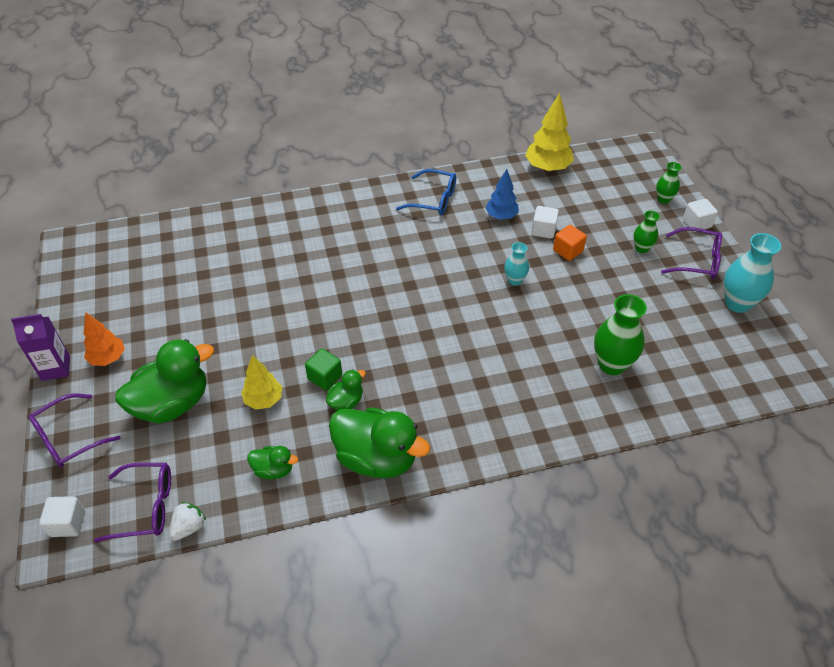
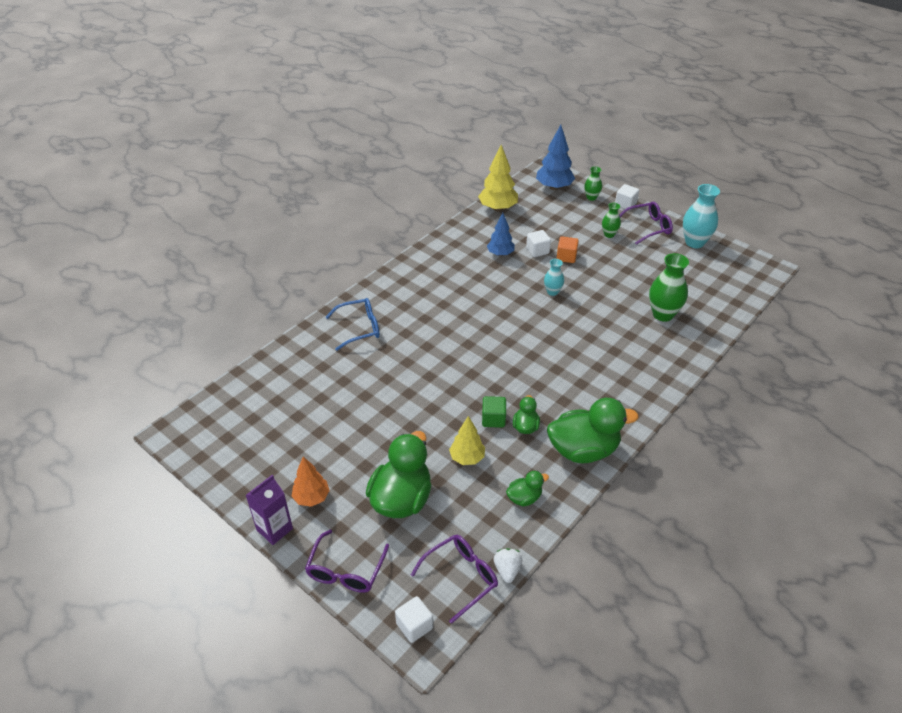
camera: 35 degrees left, 5 degrees down
blue glasses [396,169,456,215] -> blue glasses moved to [326,298,380,351]
none -> blue tree [536,125,575,190]

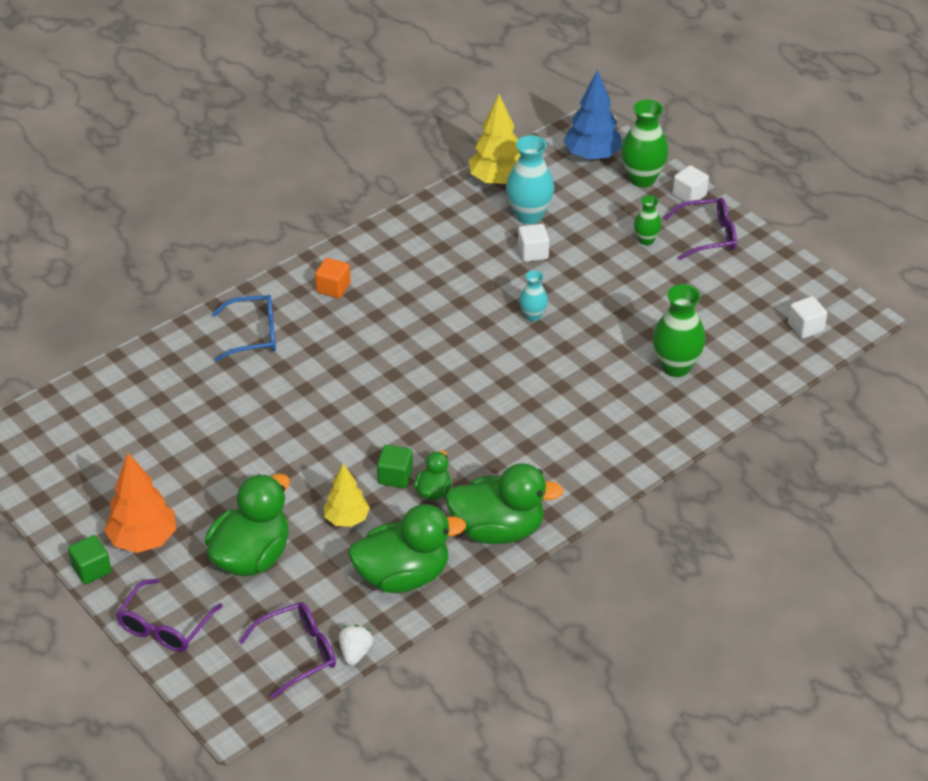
camera: 10 degrees right, 0 degrees up
purple carton [246,475,293,545] -> green cube [68,535,112,584]
orange tree [291,456,330,507] -> orange tree [104,453,176,553], size x1.53
white cube [395,596,433,643] -> white cube moved to [788,296,827,339]
blue tree [487,213,515,256] -> none
green duck [506,471,549,506] -> green duck [348,504,466,593], size x2.05
orange cube [556,236,579,263] -> orange cube moved to [315,258,351,299]
green vase [584,166,602,201] -> green vase [621,100,669,187], size x1.77
turquoise vase [683,184,720,248] -> turquoise vase moved to [506,135,554,224]

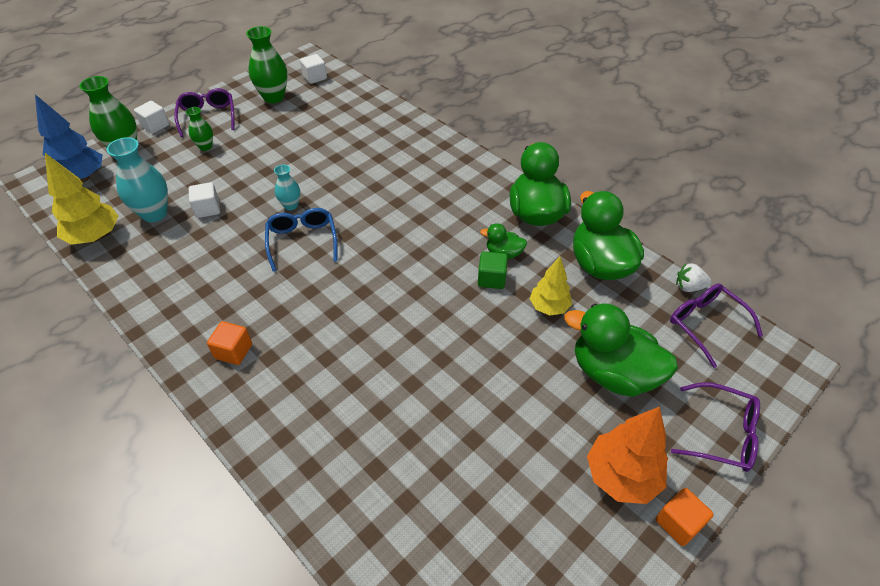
camera: 95 degrees left, 5 degrees up
green cube [68,535,112,584] -> orange cube [656,488,714,546]
blue glasses [212,295,276,362] -> blue glasses moved to [265,208,337,271]
green vase [653,284,706,377] -> green vase moved to [246,26,288,103]

